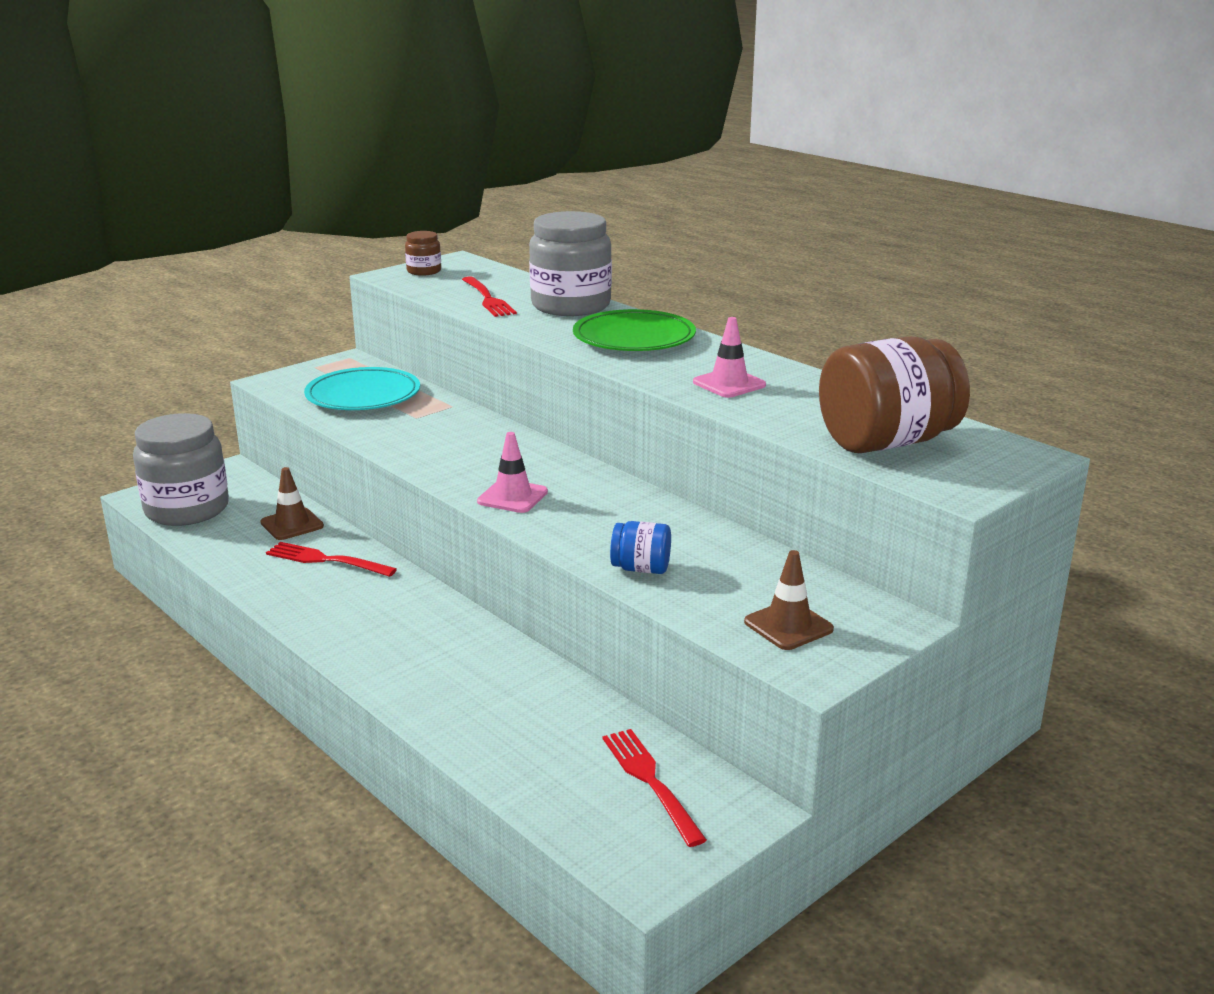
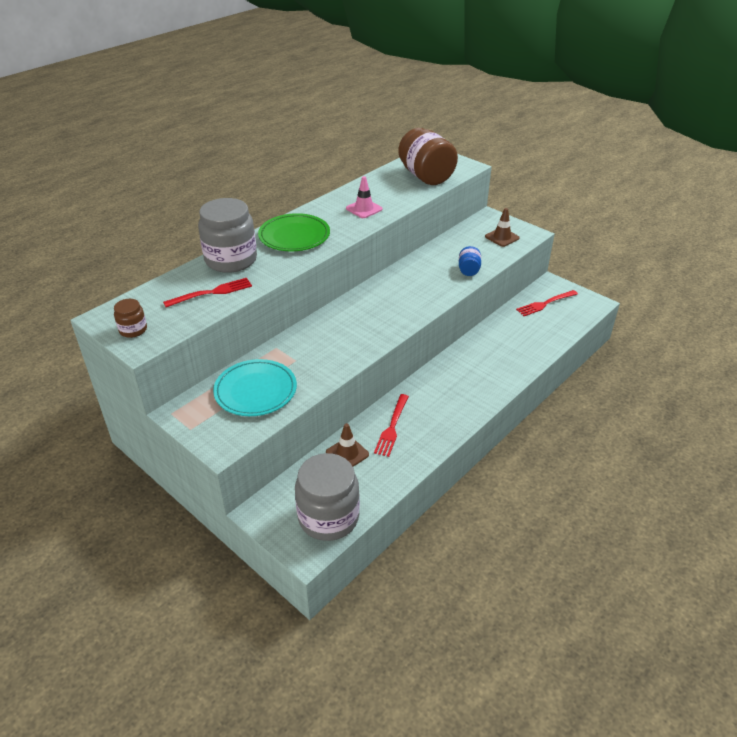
camera: 95 degrees left, 15 degrees up
pink traffic cone [477,432,548,513] -> none

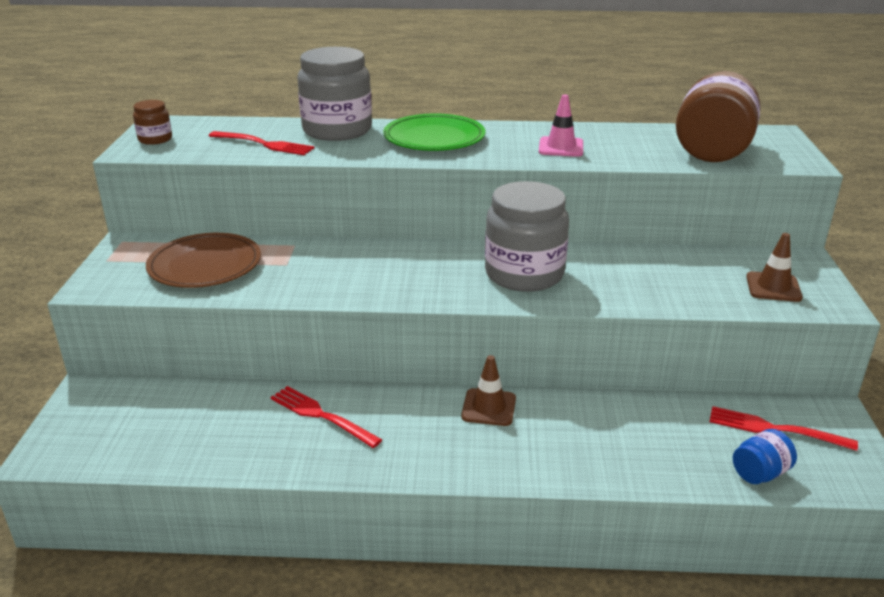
camera: 50 degrees right, 10 degrees down
turquoise plate [213,359,297,416] -> brown plate [146,233,261,288]
grey jar [295,453,360,541] -> grey jar moved to [485,181,569,292]
brown traffic cone [326,423,369,467] -> brown traffic cone moved to [461,355,516,426]
red fork [374,394,409,457] -> red fork turned 60 degrees clockwise [270,386,382,448]
blue jar [459,246,481,276] -> blue jar moved to [733,429,797,484]

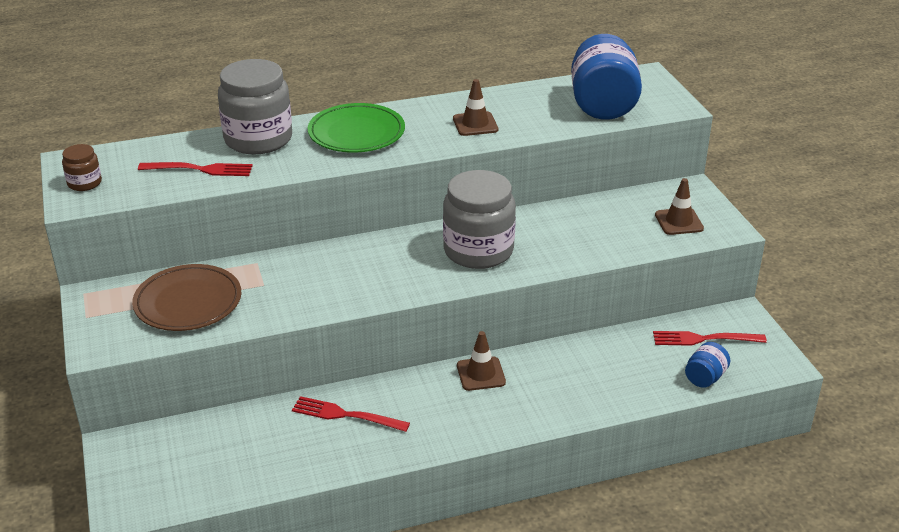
camera: 20 degrees left, 5 degrees up
pink traffic cone [539,94,583,157] -> brown traffic cone [453,79,498,136]
brown jar [676,71,761,162] -> blue jar [571,34,642,120]

